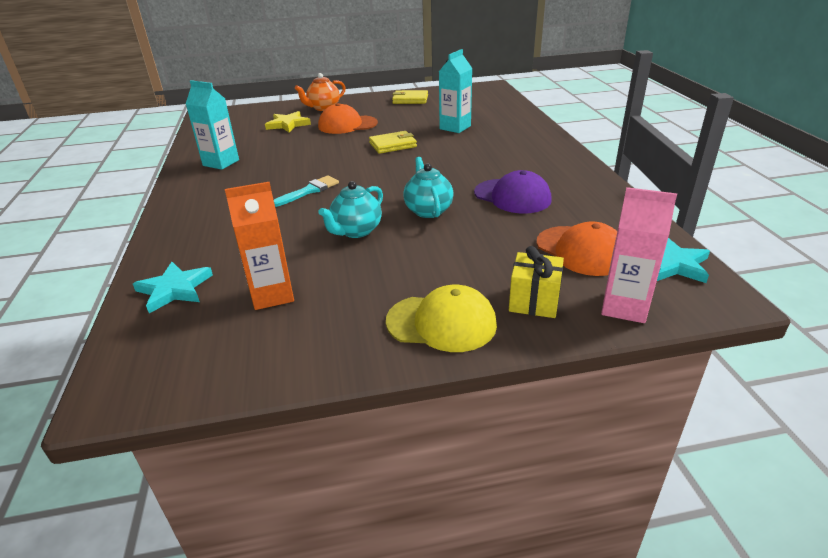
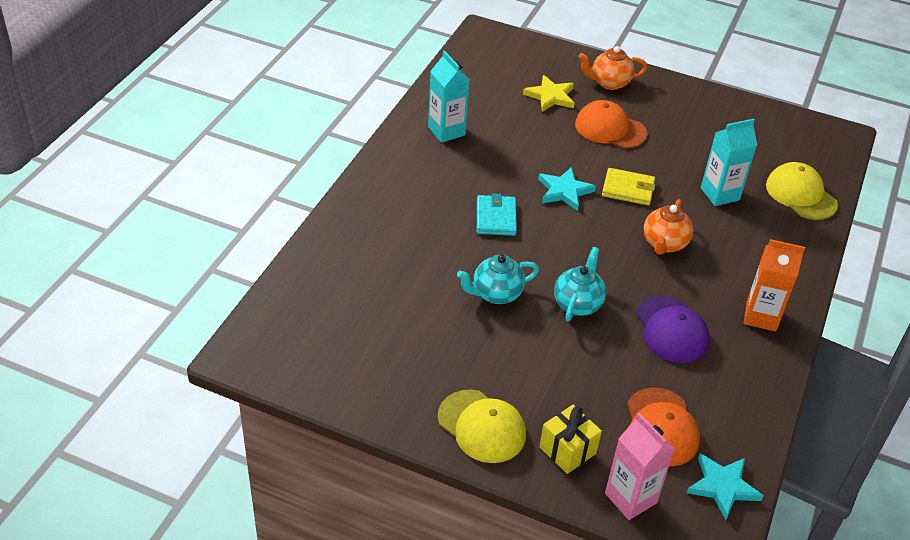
camera: 30 degrees right, 10 degrees up
turquoise star [133,262,213,313] -> turquoise star moved to [538,167,596,211]
orange carton [225,182,294,310] -> orange carton moved to [744,239,805,332]
turquoise brush [274,176,339,207] -> turquoise wallet [477,193,517,236]
yellow wallet [392,90,428,104] -> none
none -> orange teapot [643,199,693,255]
none -> yellow cap [766,162,838,220]

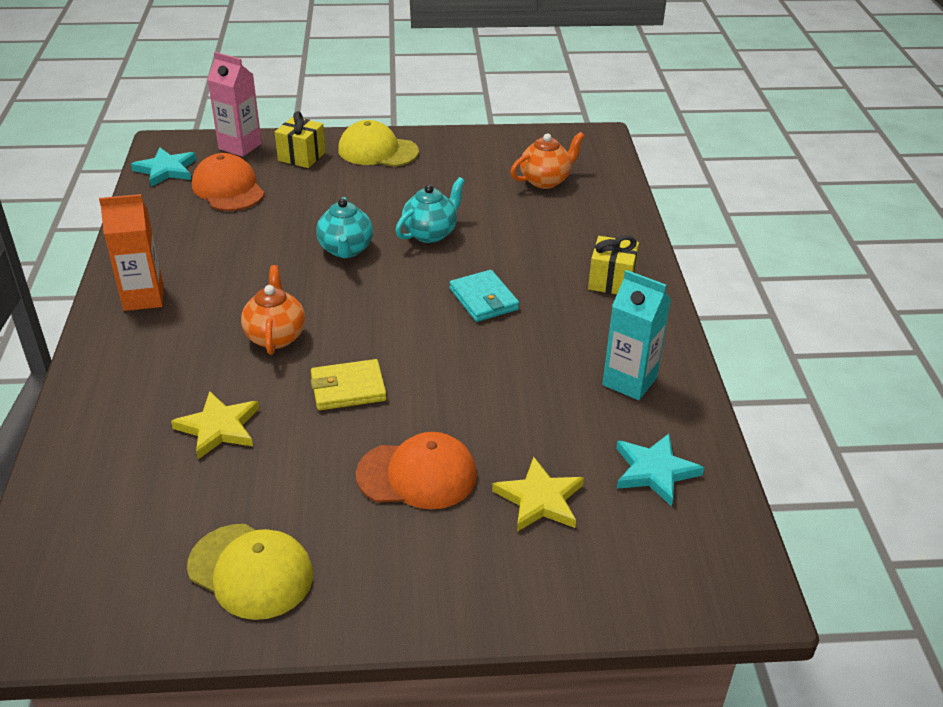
camera: 155 degrees right, 5 degrees down
turquoise star [538,167,596,211] -> turquoise star moved to [616,434,704,507]
orange teapot [579,46,647,90] -> orange teapot moved to [510,132,584,189]
purple cap [636,296,710,363] -> none
turquoise carton [701,119,757,206] -> yellow star [171,391,259,459]
yellow cap [766,162,838,220] -> yellow cap moved to [187,524,313,620]
none -> yellow gift [588,236,639,294]

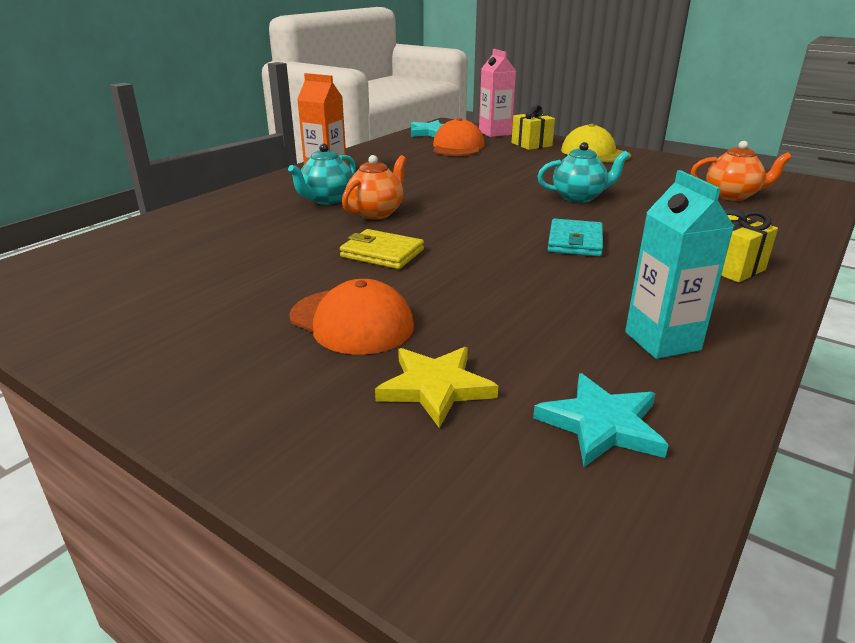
camera: 40 degrees right, 10 degrees down
yellow star [171,391,259,459] -> none
yellow cap [187,524,313,620] -> none
turquoise teapot [316,197,373,258] -> turquoise teapot moved to [288,144,356,205]

